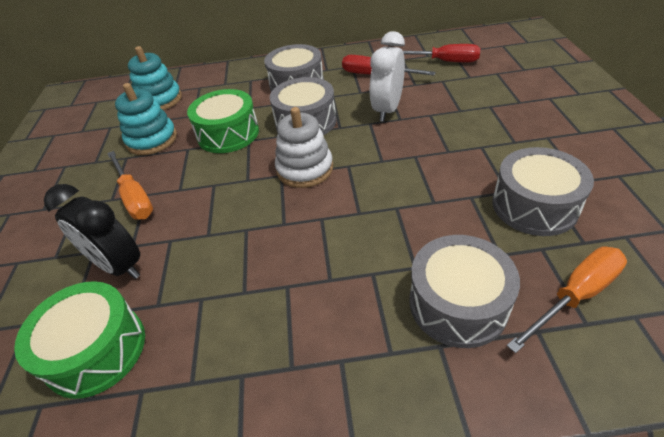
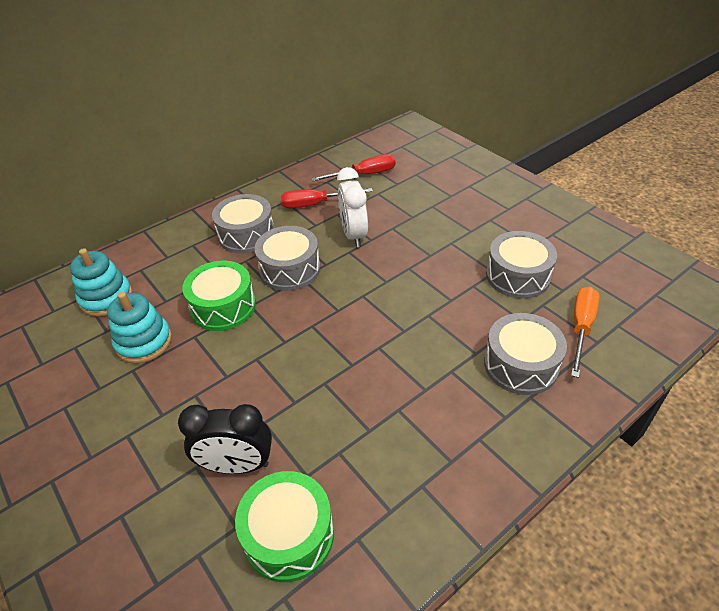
camera: 35 degrees left, 0 degrees up
orange screwdriver [107,151,153,220] -> none
white stacking toy [275,107,333,188] -> none

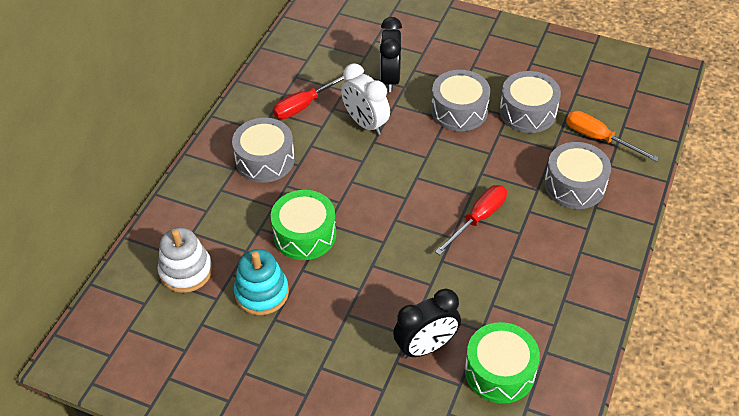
camera: 30 degrees left, 5 degrees up
turquoise stacking toy [70,248,133,317] -> white stacking toy [158,228,213,293]
grey drum [254,226,320,291] -> grey drum moved to [431,70,490,131]
red screwdriver [311,154,396,181] -> red screwdriver moved to [435,185,507,255]
orange screwdriver [571,286,600,378] -> orange screwdriver turned 45 degrees counterclockwise [566,111,659,162]
none -> black clock [380,17,402,92]

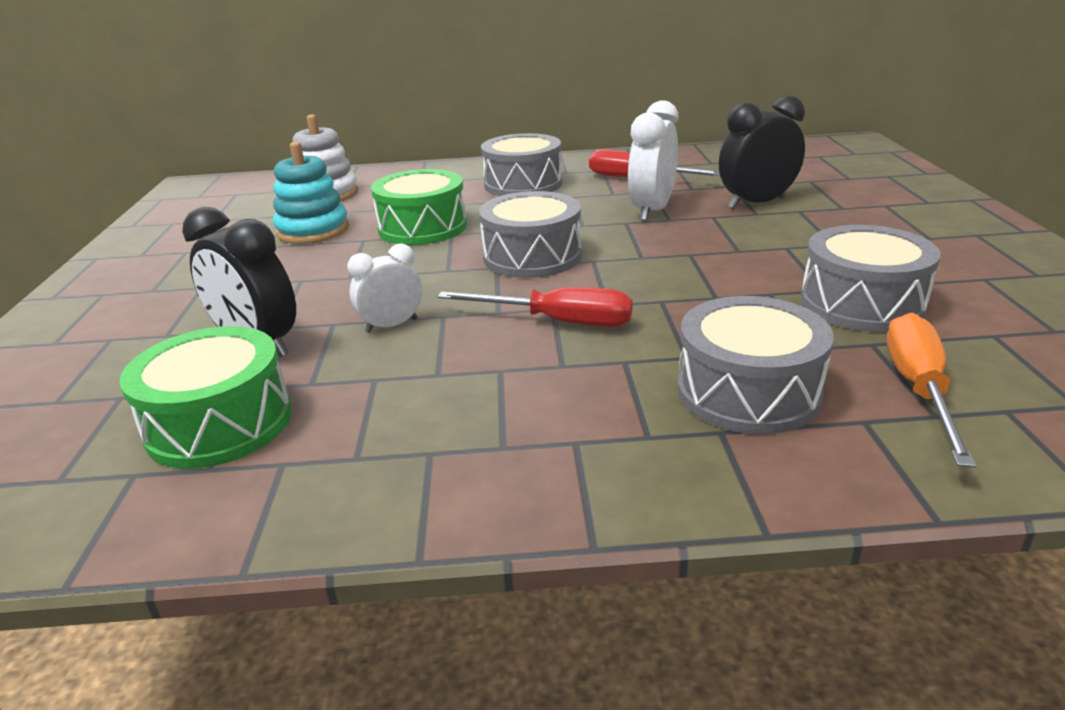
camera: 65 degrees right, 20 degrees down
grey drum [431,70,490,131] -> grey drum moved to [479,191,582,278]
none -> white clock [347,243,422,333]

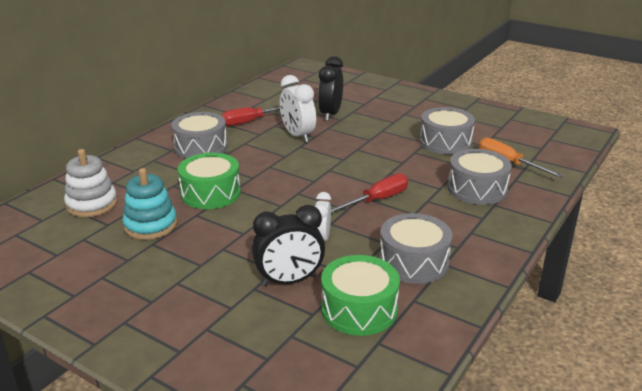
camera: 55 degrees left, 0 degrees up
grey drum [479,191,582,278] -> grey drum moved to [379,213,452,284]

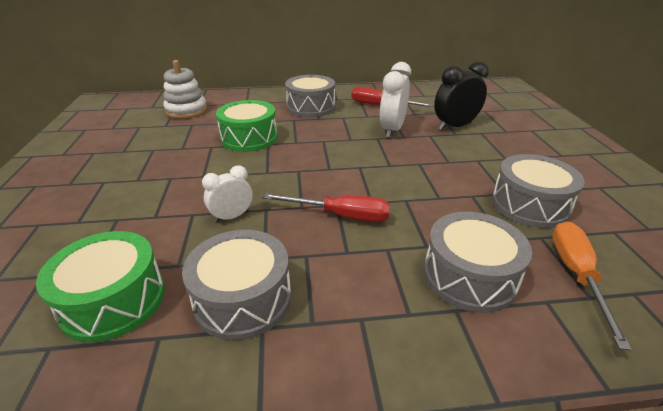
camera: 50 degrees right, 5 degrees up
turquoise stacking toy [122,168,177,240] -> none
black clock [252,205,325,286] -> none

